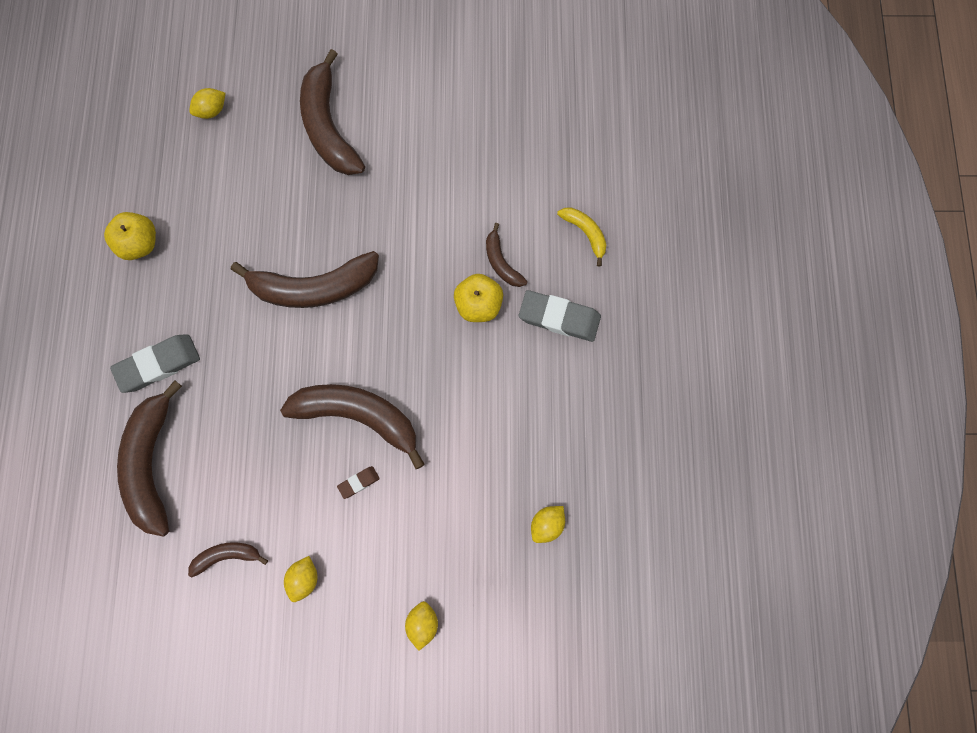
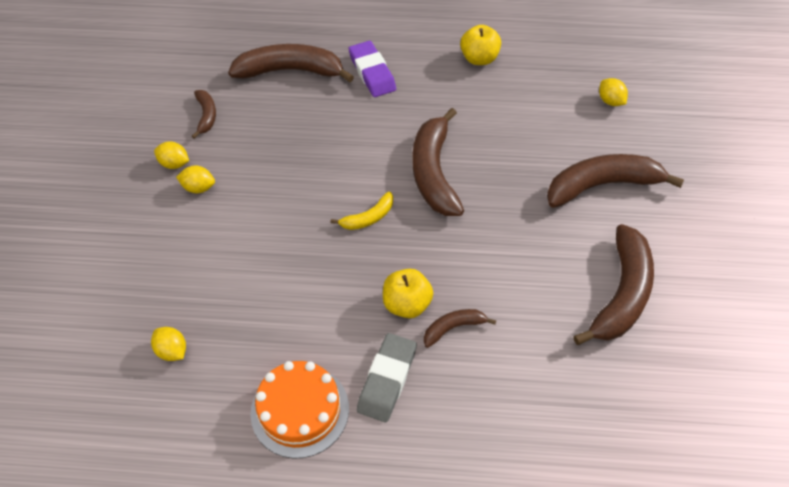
camera: 95 degrees right, 20 degrees down
grey eraser [110,334,200,393] -> purple eraser [349,41,396,97]
brown banana [280,384,425,469] -> brown banana moved to [573,224,654,345]
brown eraser [337,466,380,499] -> none
yellow lemon [405,601,438,651] -> yellow lemon moved to [176,166,215,193]
yellow banana [557,207,606,267] -> yellow banana moved to [330,192,393,230]
none -> orange cake [250,361,349,458]

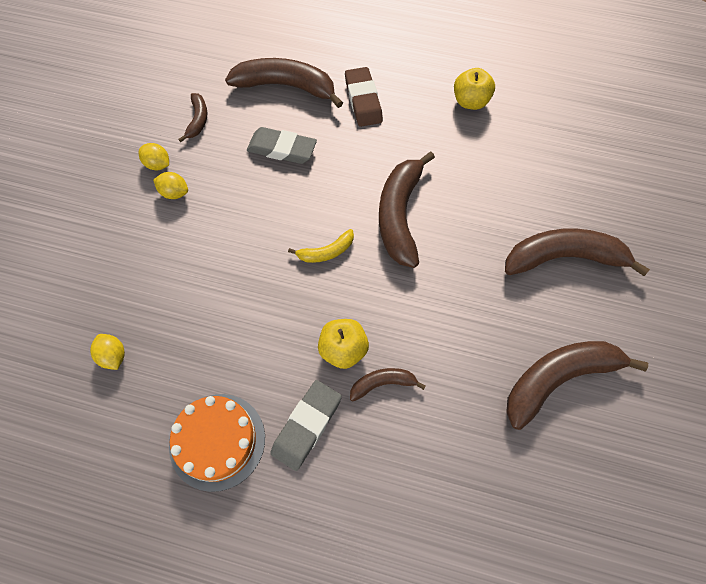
camera: 10 degrees right, 10 degrees up
purple eraser [349,41,396,97] -> brown eraser [345,67,383,127]
brown banana [573,224,654,345] -> brown banana turned 150 degrees counterclockwise [506,341,648,430]
yellow lemon [599,78,628,106] -> none
none -> grey eraser [247,127,317,164]

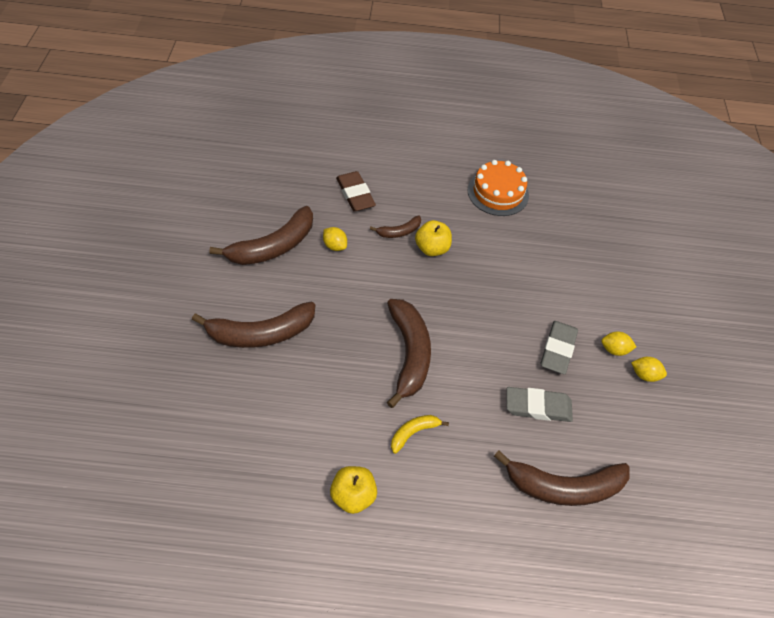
camera: 165 degrees right, 10 degrees down
yellow lemon [90,334,125,370] -> yellow lemon moved to [323,227,347,251]
brown banana [178,93,207,142] -> none
grey eraser [270,380,342,471] -> grey eraser moved to [541,321,578,374]
yellow banana [288,229,354,263] -> yellow banana moved to [391,415,449,454]
brown eraser [345,67,383,127] -> brown eraser moved to [336,171,376,212]

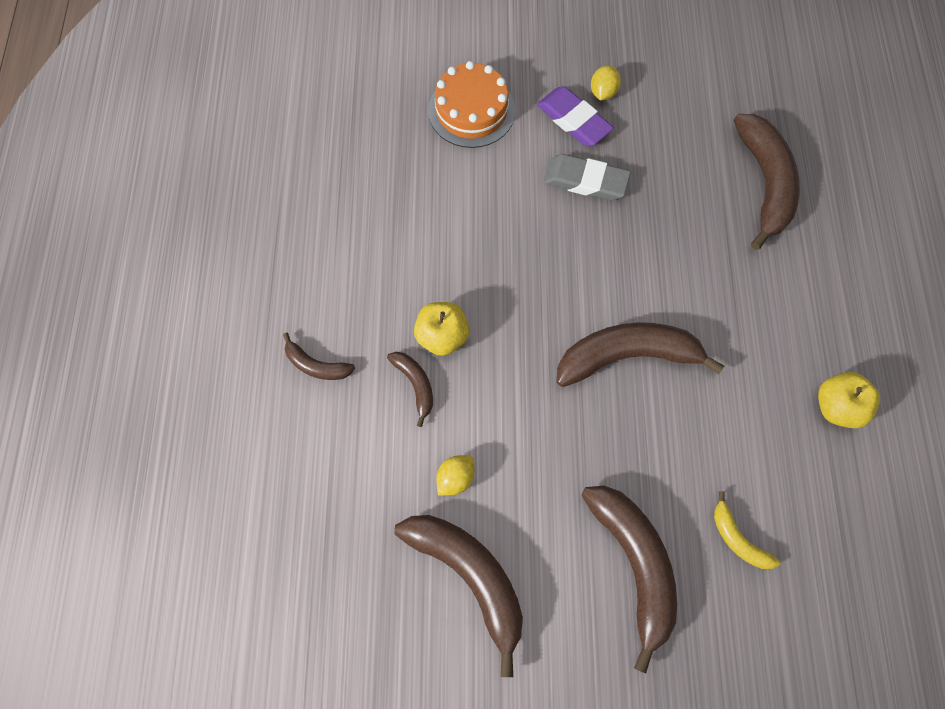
camera: 90 degrees left, 15 degrees up
brown eraser [336,171,376,212] -> none
yellow banana [391,415,449,454] -> yellow banana moved to [714,491,781,569]
orange cake [468,160,529,216] -> orange cake moved to [428,61,515,148]
grey eraser [507,387,573,422] -> none
yellow lemon [601,332,636,356] -> purple eraser [537,86,614,146]
none -> brown banana [283,333,355,380]

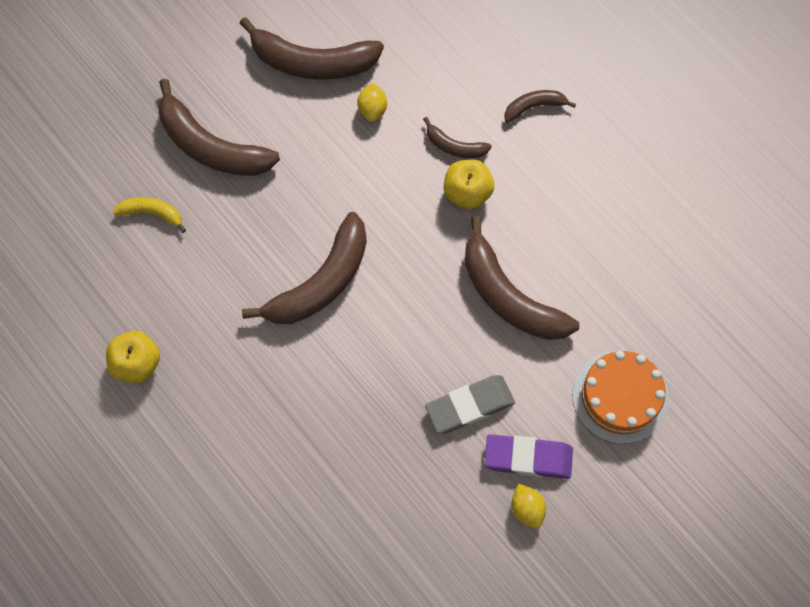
camera: 140 degrees right, 0 degrees up
brown banana [734,114,800,250] -> brown banana moved to [465,216,579,340]

